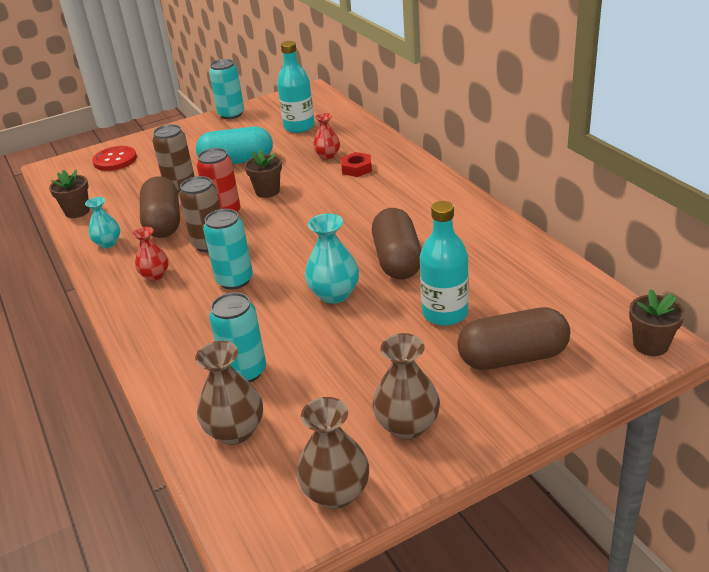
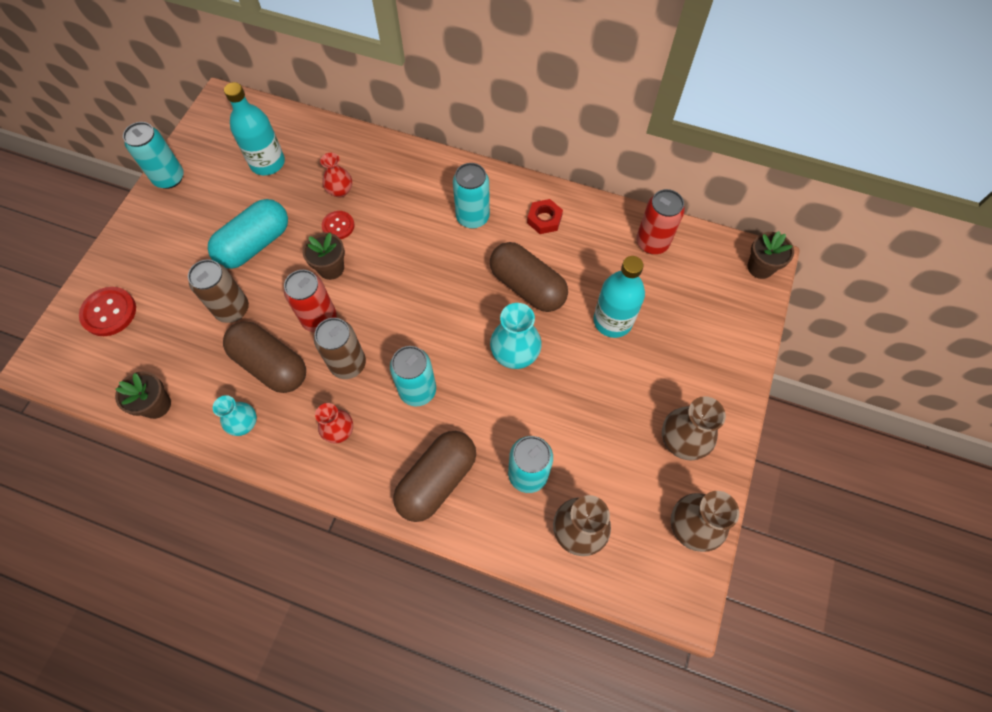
camera: 45 degrees left, 30 degrees up
red nut [341,152,372,177] -> red nut moved to [527,199,563,234]
brown capsule [457,307,570,370] -> brown capsule moved to [393,431,476,522]
none -> red button [322,211,355,239]
none -> turquoise can [453,163,490,229]
none -> red can [636,189,685,254]

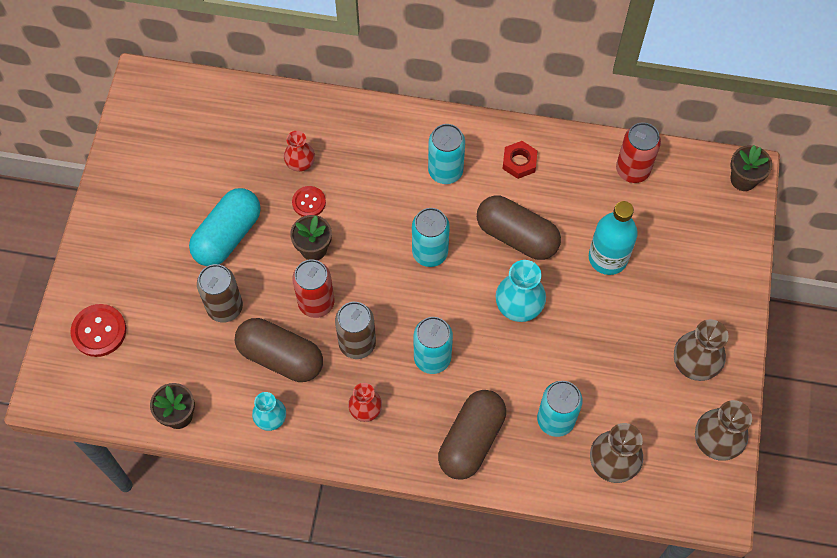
camera: 10 degrees left, 0 degrees up
turquoise can [123,122,184,189] -> turquoise can moved to [412,208,450,267]
turquoise bottle [224,82,285,175] -> none

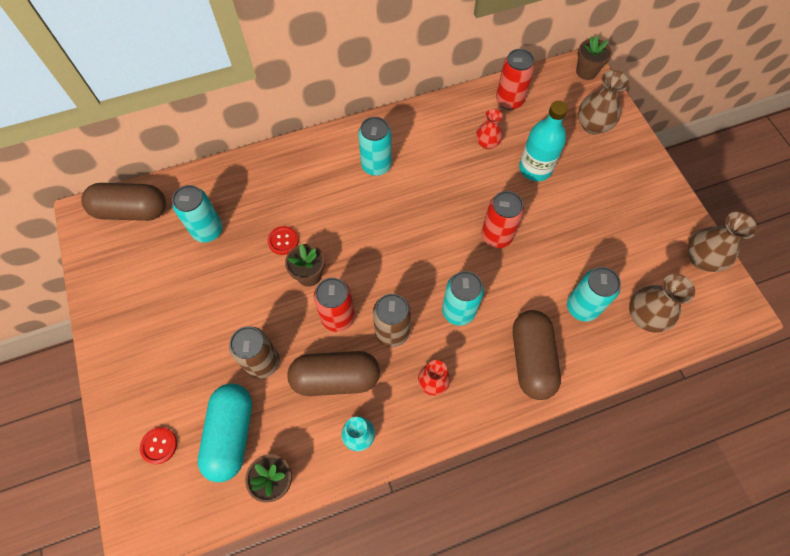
camera: 30 degrees left, 0 degrees up
red button [71,304,126,357] -> red button [140,427,177,464], size x0.65
turquoise capsule [189,188,261,266] -> turquoise capsule moved to [198,383,252,482]
red vase [284,131,315,172] -> red vase moved to [476,109,503,149]
turquoise can [412,208,450,267] -> turquoise can moved to [172,185,223,242]
brown capsule [477,196,561,260] -> brown capsule moved to [82,183,166,221]
turquoise vase [496,260,546,322] -> red can [481,191,524,248]
red nut [502,141,537,179] -> none
brown vase [674,319,729,381] -> brown vase moved to [578,70,629,134]

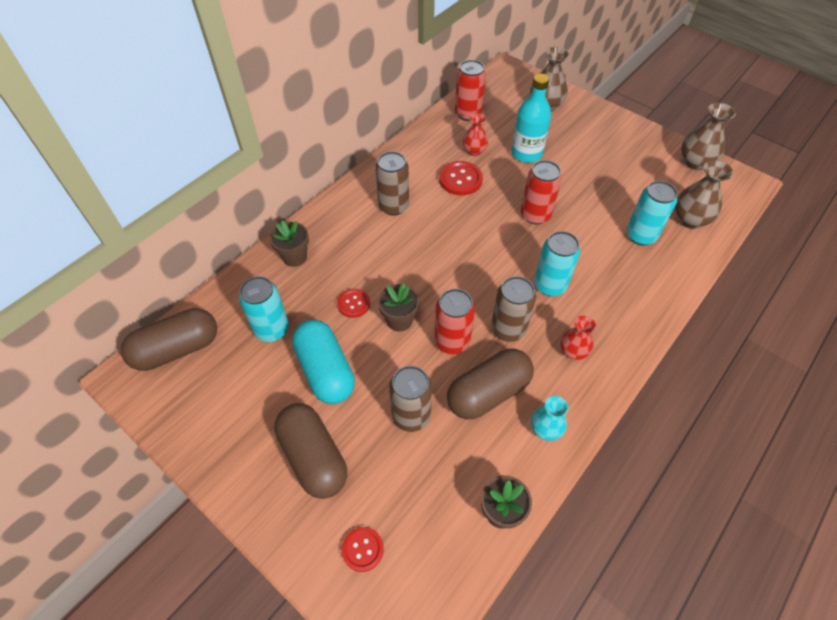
camera: 30 degrees left, 10 degrees down
turquoise capsule [198,383,252,482] -> turquoise capsule moved to [292,320,355,404]
turquoise can [358,117,392,176] -> brown can [375,151,409,216]
brown capsule [513,310,561,400] -> brown capsule moved to [274,403,347,499]
brown flower pot [576,36,612,80] -> brown flower pot moved to [270,220,309,267]
none -> red button [439,161,483,195]

